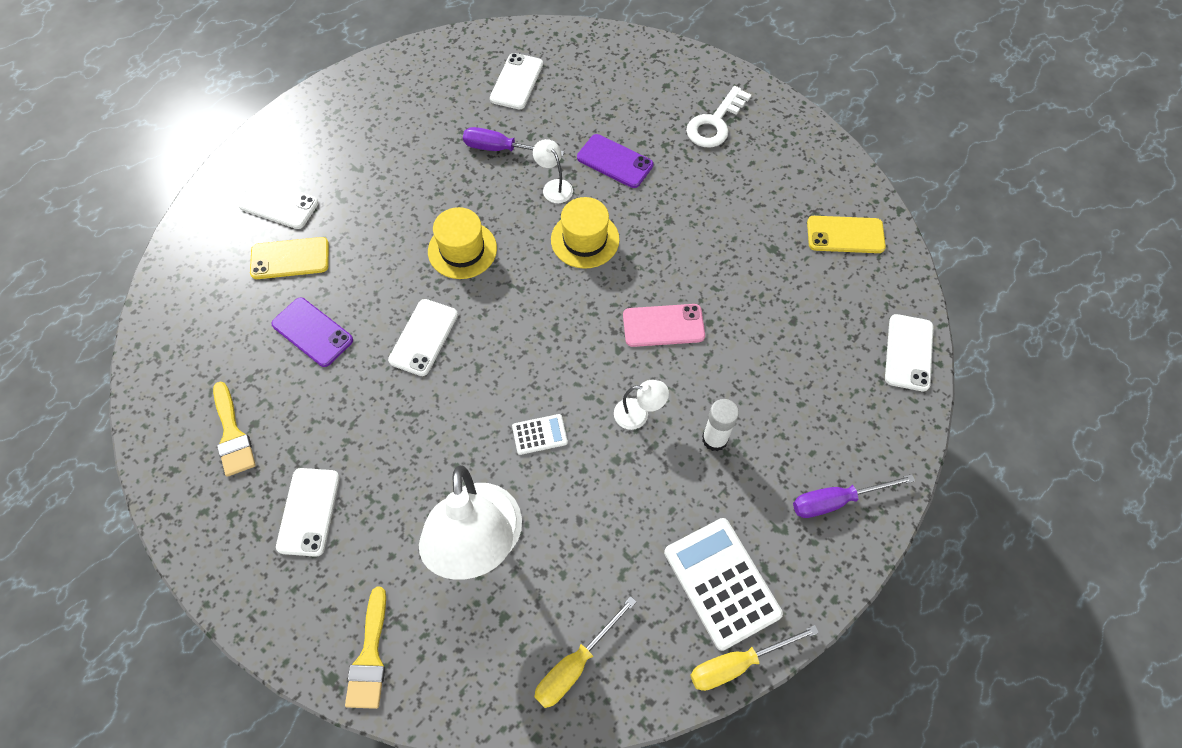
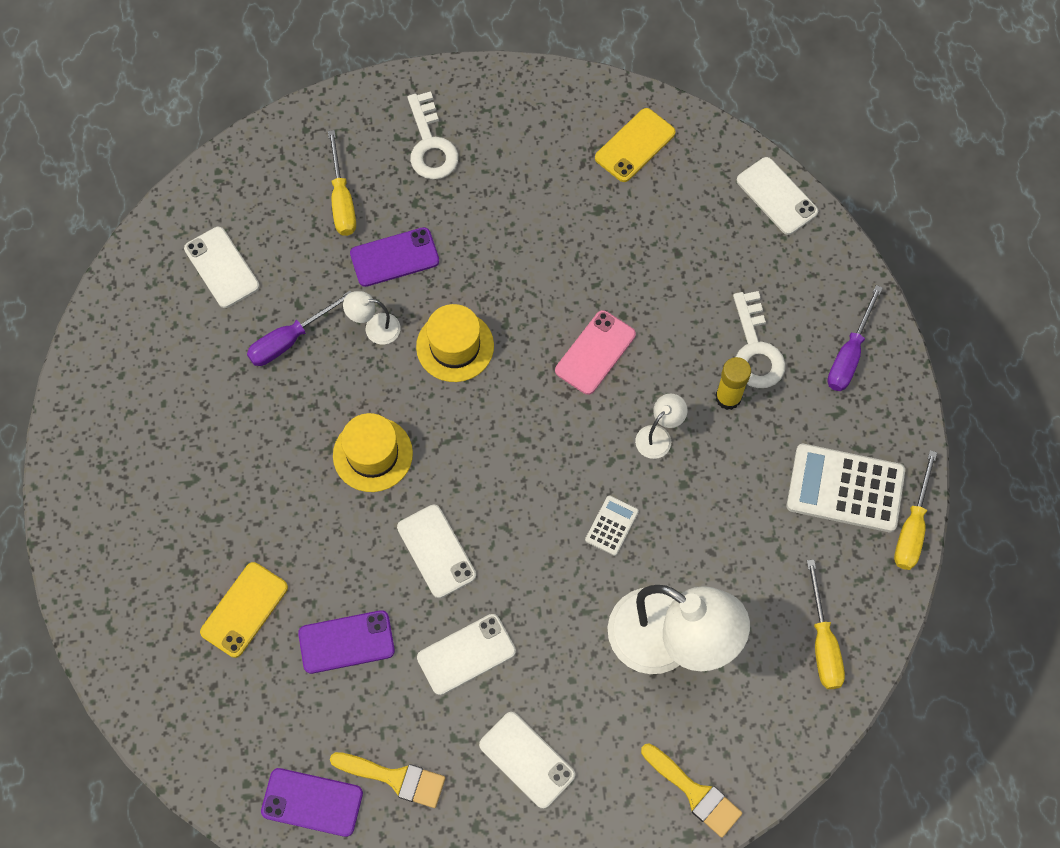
camera: 50 degrees left, 5 degrees up
white phone [238,179,319,229] -> white phone moved to [417,614,516,695]
white glue stick [702,399,739,451] -> yellow glue stick [715,357,751,410]
none -> purple phone [261,768,363,837]
none -> yellow screwdriver [328,130,356,236]
none -> white key [733,291,785,388]

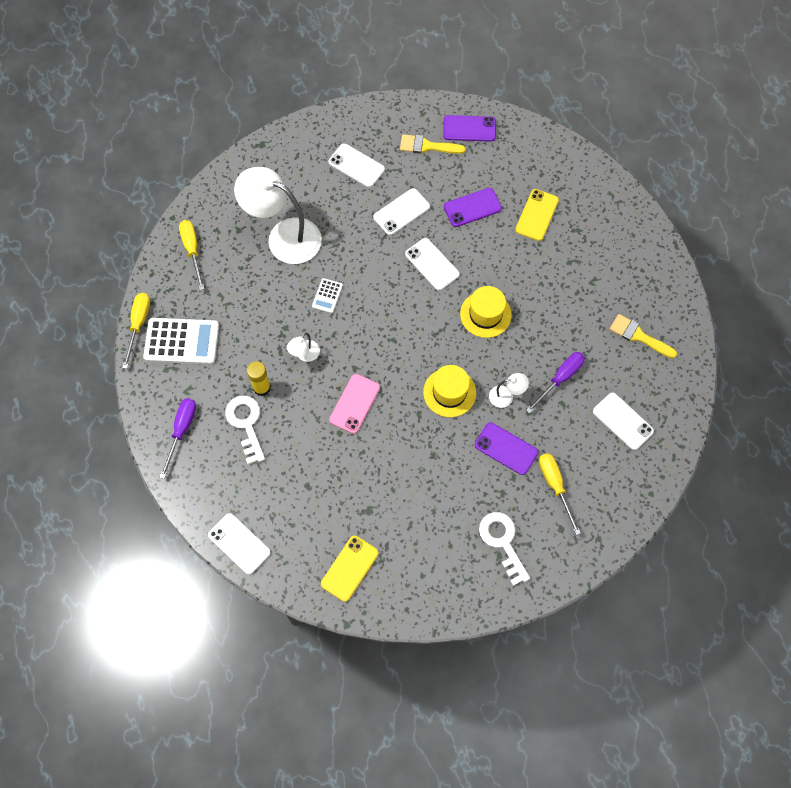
camera: 170 degrees right, 0 degrees up
purple phone [350,227,439,287] -> purple phone turned 60 degrees clockwise [475,422,538,475]
yellow brush [641,743,743,838] -> yellow brush moved to [610,314,677,358]

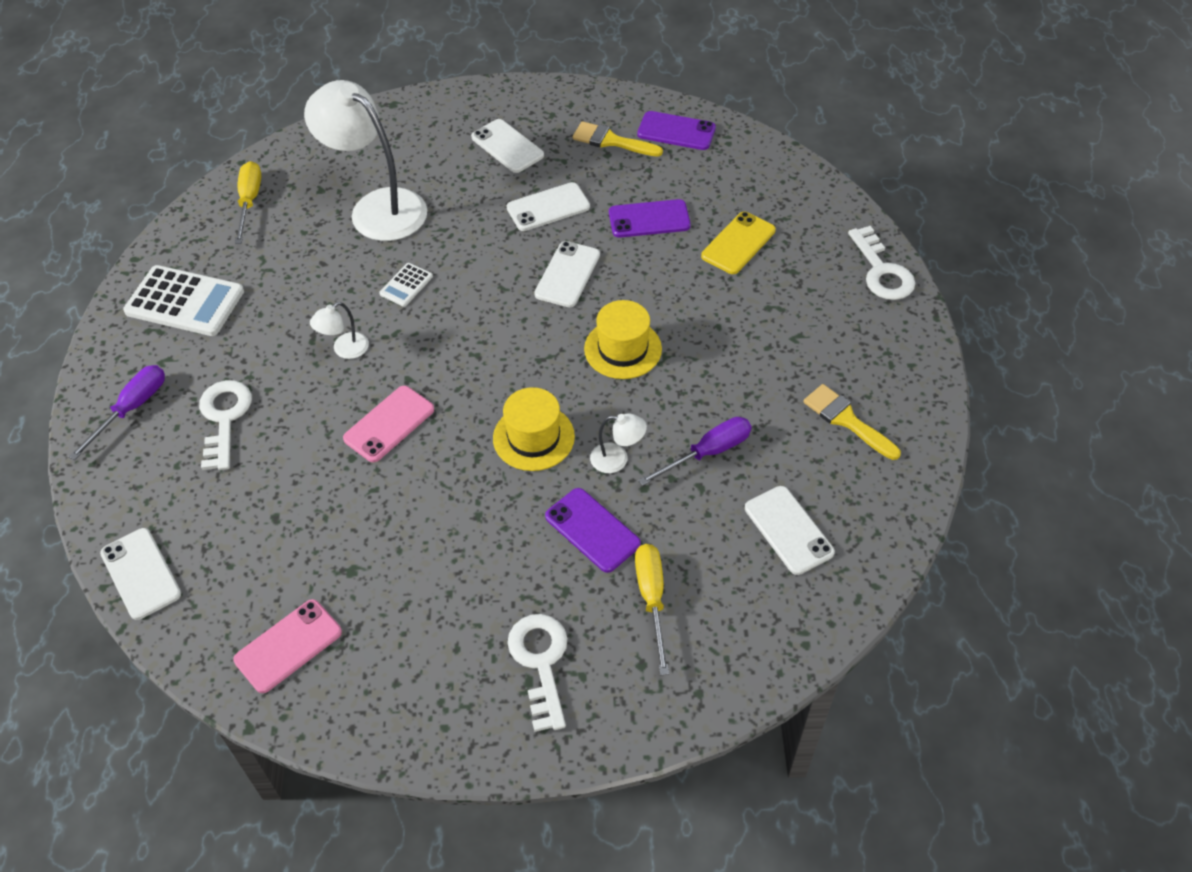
camera: 15 degrees right, 15 degrees down
yellow screwdriver [122,293,150,369] -> none
yellow glue stick [247,361,271,396] -> none
yellow phone [321,536,379,602] -> pink phone [233,599,342,693]
white phone [405,238,459,290] -> white phone turned 45 degrees clockwise [534,241,600,307]
none -> white key [848,226,915,300]

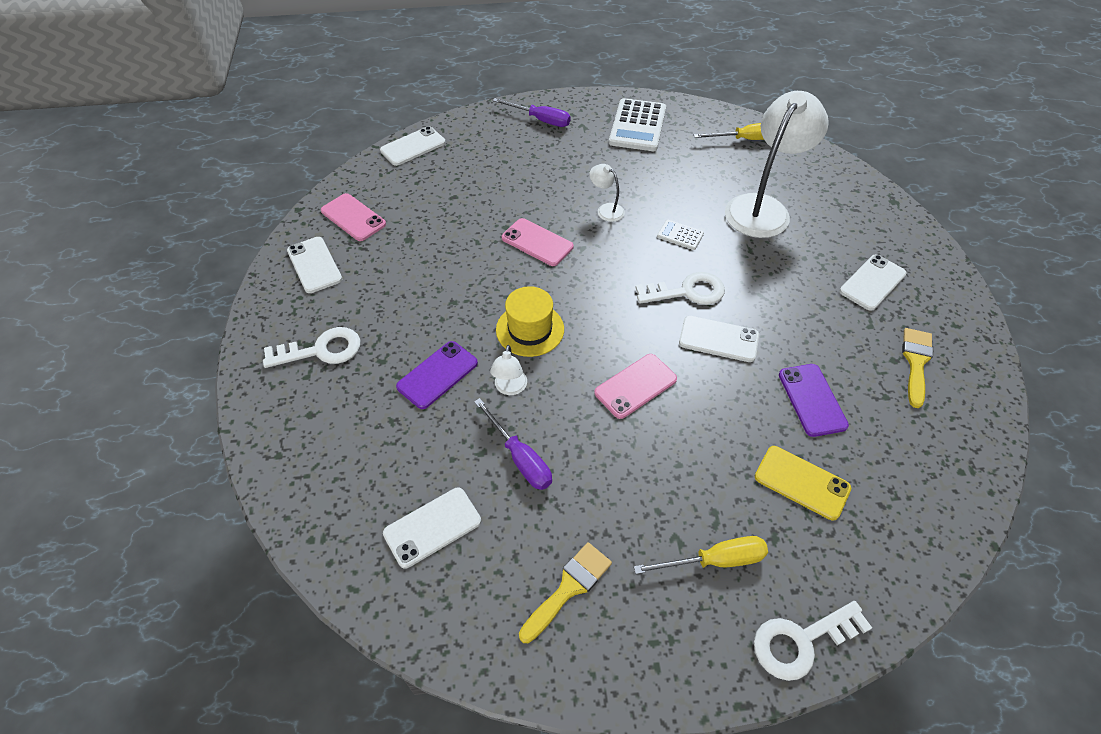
camera: 85 degrees right, 0 degrees up
white key [199,380,252,470] -> white key moved to [635,272,725,305]
white phone [507,182,590,231] -> white phone moved to [287,237,342,293]
yellow hat [584,300,662,379] -> pink phone [594,354,677,419]
yellow screwdriver [635,544,669,675] -> yellow screwdriver moved to [634,536,768,574]
purple phone [637,111,716,150] -> none

